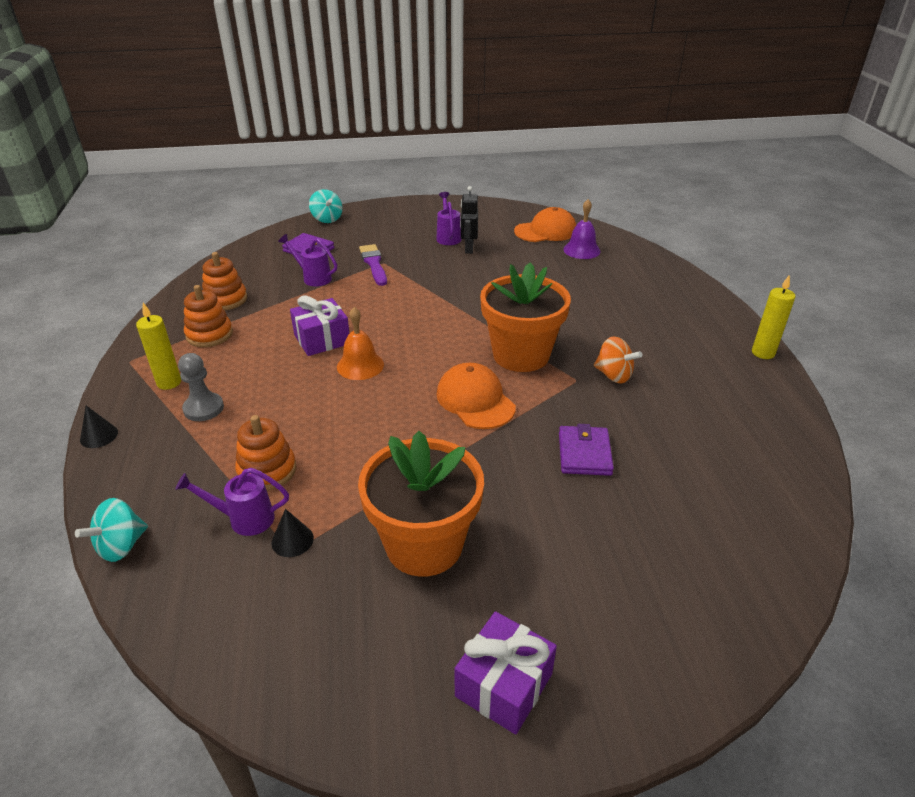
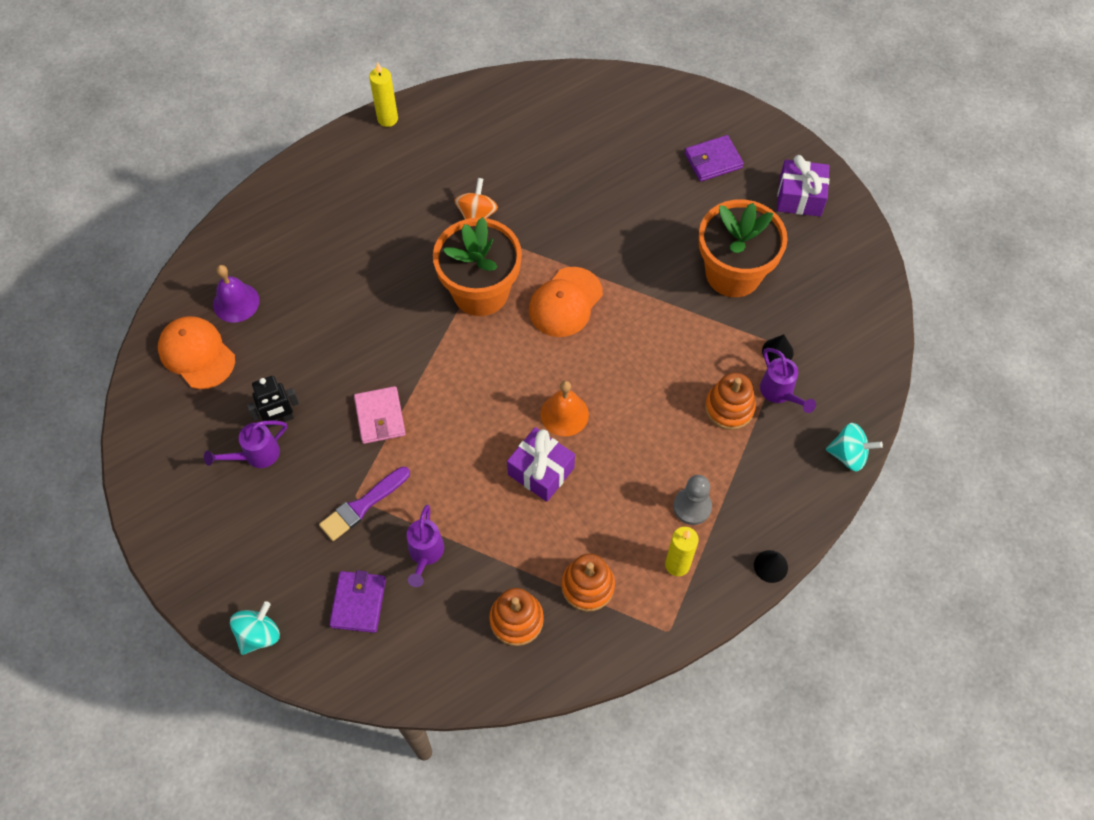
camera: 115 degrees left, 25 degrees up
purple wallet [559,424,614,476] -> purple wallet moved to [685,135,744,182]
none -> pink wallet [354,386,406,444]

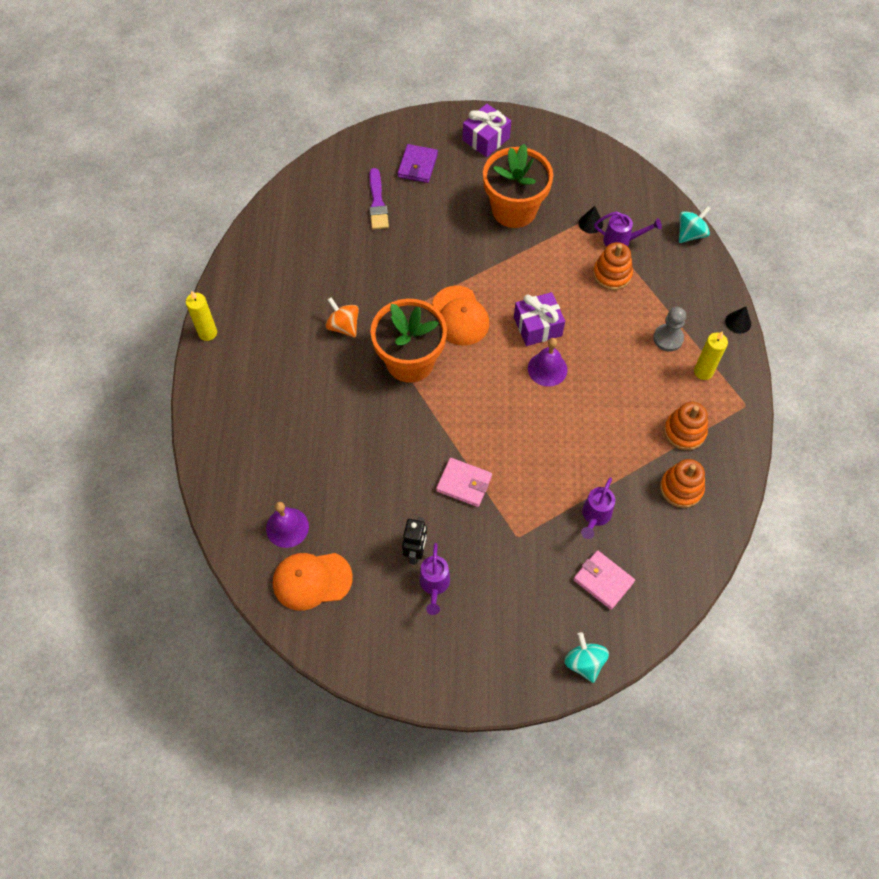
camera: 55 degrees left, 0 degrees up
purple brush [319,467,410,541] -> purple brush moved to [369,168,389,230]
purple wallet [329,570,386,633] -> pink wallet [573,550,635,610]
purple watering can [407,505,444,587] -> purple watering can turned 75 degrees clockwise [581,477,615,539]
purple gift [507,427,575,502] -> purple gift moved to [514,292,565,346]
orange bell [540,380,589,436] -> purple bell [528,338,567,387]

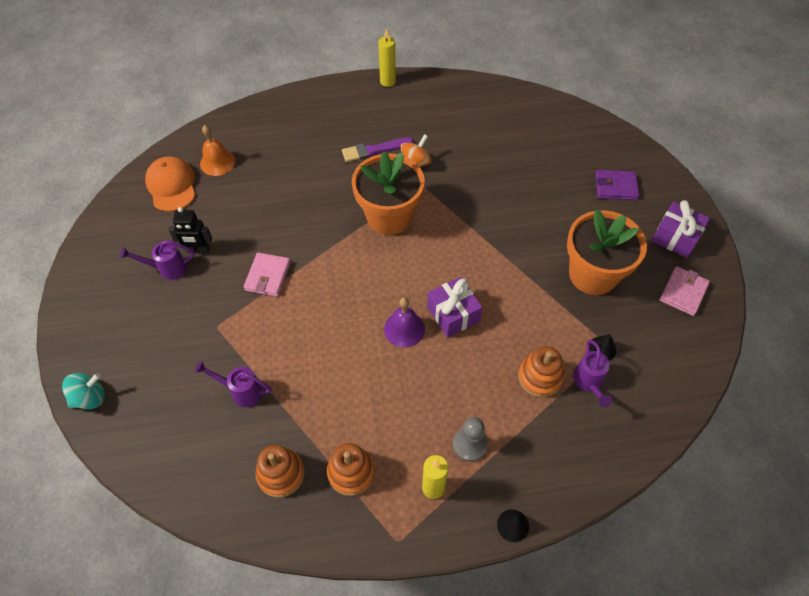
camera: 80 degrees right, 5 degrees down
purple bell [266,502,309,548] -> orange bell [200,125,235,176]
purple brush [369,168,389,230] -> purple brush moved to [342,137,413,162]
orange cap [432,286,489,346] -> none
pink wallet [573,550,635,610] -> pink wallet moved to [660,266,710,316]
turquoise spinning top [679,206,711,243] -> none

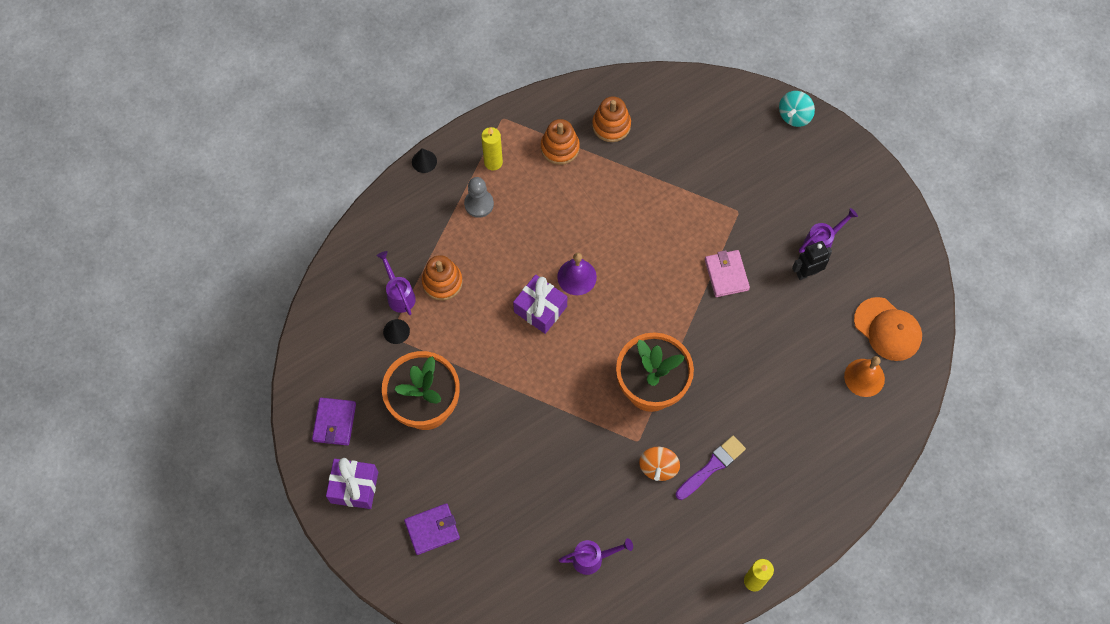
camera: 155 degrees right, 10 degrees up
purple watering can [195,361,271,407] -> purple watering can moved to [559,538,633,575]
pink wallet [660,266,710,316] -> purple wallet [312,398,356,446]

